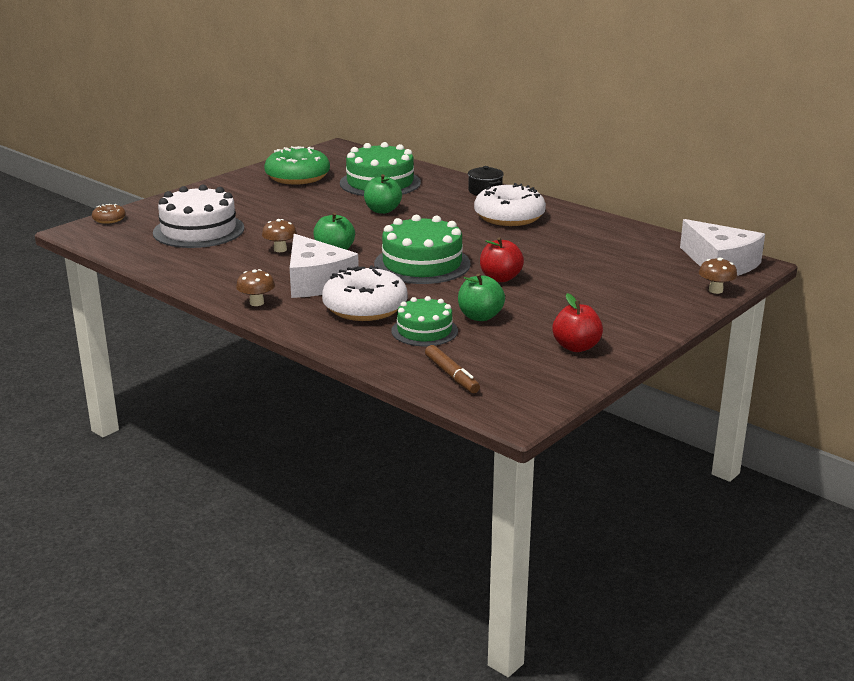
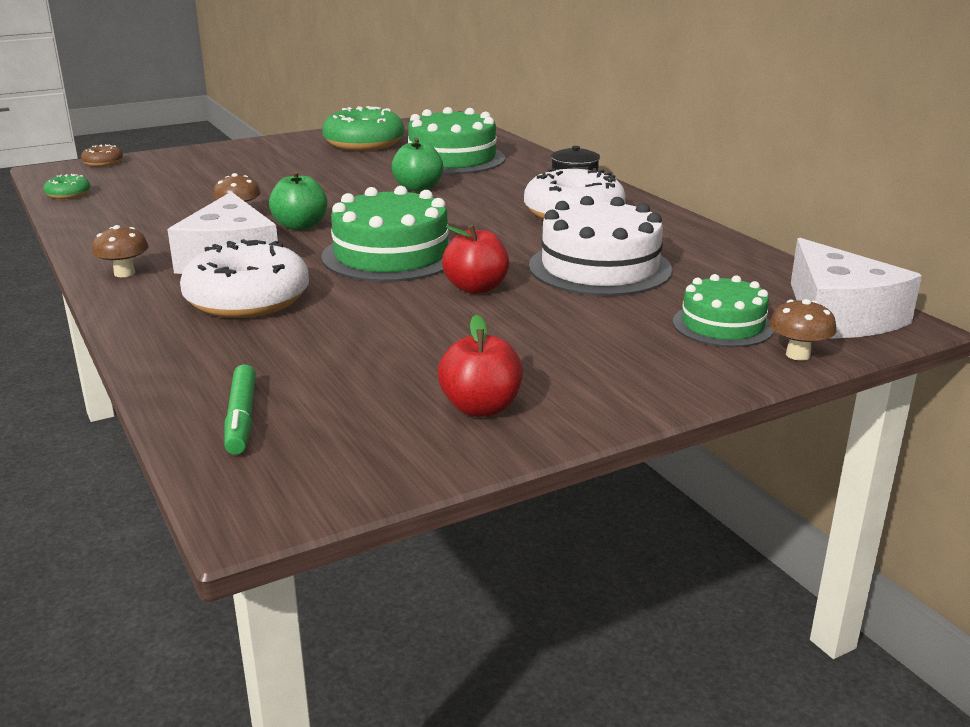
camera: 20 degrees right, 0 degrees up
white cake [153,184,244,248] -> white cake moved to [529,196,673,296]
green cake [391,296,458,346] -> green cake moved to [673,274,774,347]
brown marker [425,345,480,393] -> green marker [224,365,256,455]
green apple [458,274,505,321] -> none
none -> green donut [44,174,91,199]

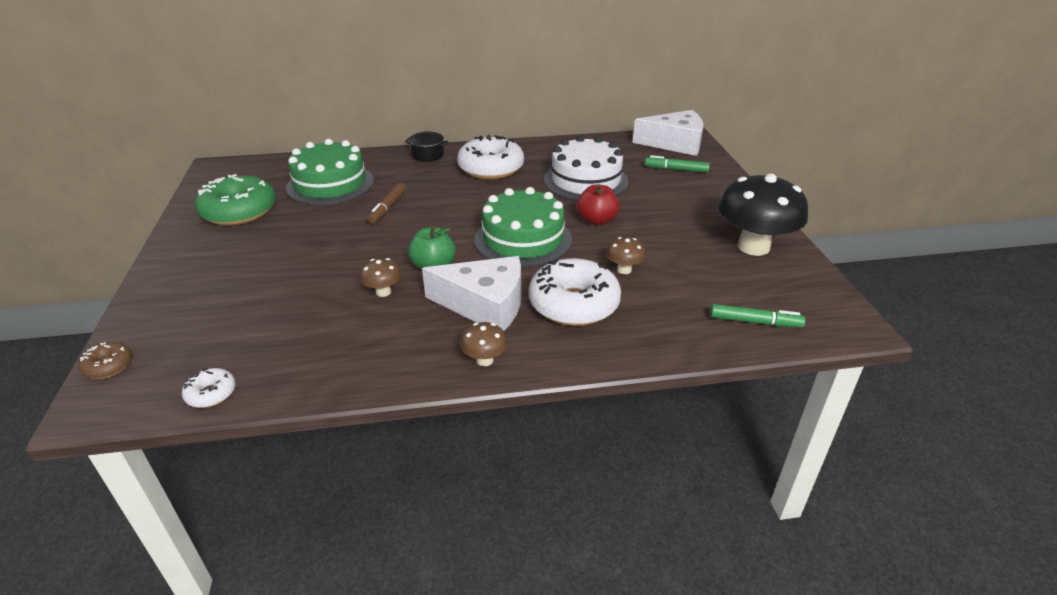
camera: 70 degrees left, 10 degrees up
green donut [44,174,91,199] -> white donut [182,368,236,408]
green apple [392,138,443,192] -> brown marker [368,183,406,224]
red apple [438,314,523,417] -> black mushroom [718,174,808,256]
green cake [673,274,774,347] -> green marker [645,155,710,173]
brown mushroom [769,299,836,360] -> brown mushroom moved to [606,237,646,274]

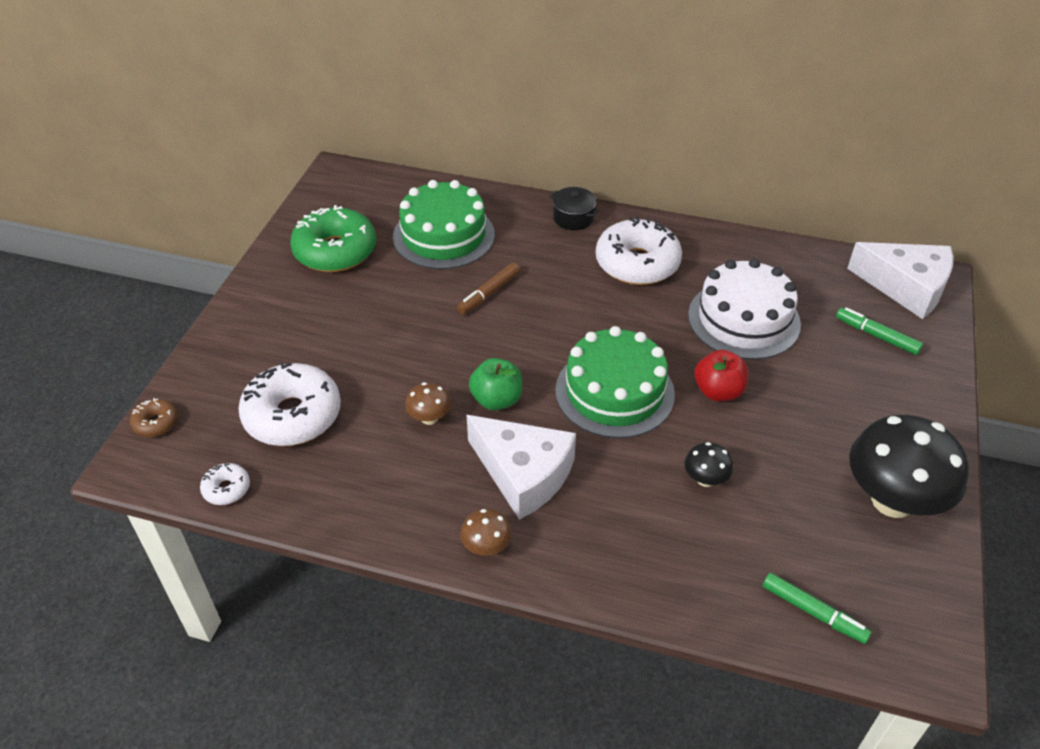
camera: 25 degrees right, 10 degrees up
white donut [529,258,621,326] -> white donut moved to [238,362,341,446]
brown mushroom [606,237,646,274] -> black mushroom [684,442,733,487]

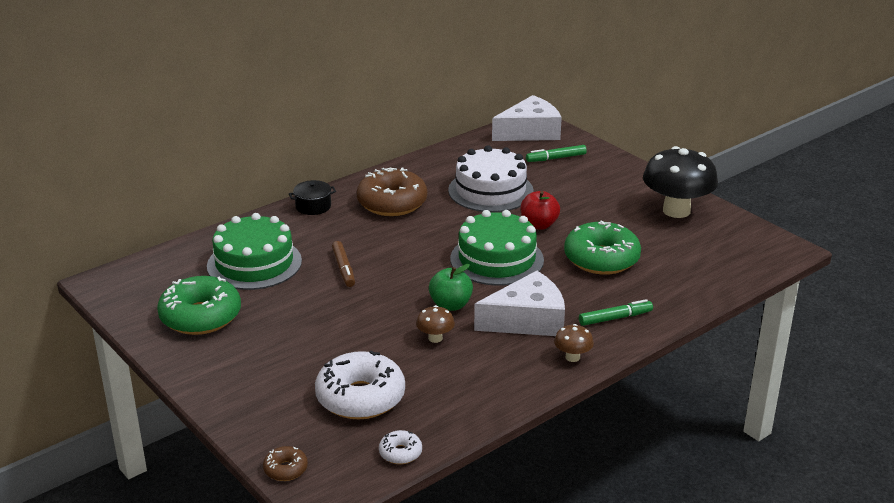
camera: 55 degrees left, 15 degrees down
white donut [596,217,682,285] -> brown donut [357,168,427,216]
black mushroom [684,442,733,487] -> green donut [564,220,641,275]
green marker [763,573,872,644] -> green marker moved to [579,299,653,326]

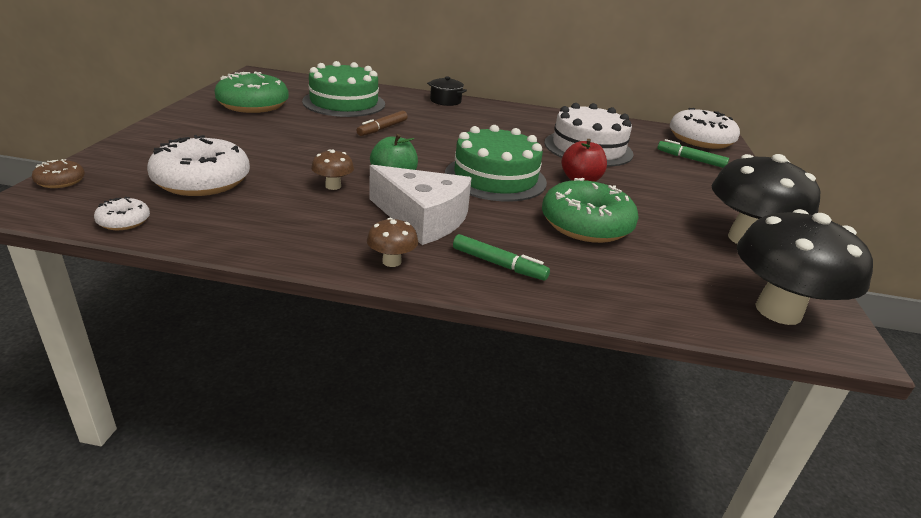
camera: 45 degrees right, 0 degrees up
brown donut [357,168,427,216] -> none
white cheese [492,95,562,141] -> white donut [670,108,740,149]
none -> black mushroom [737,209,873,325]

